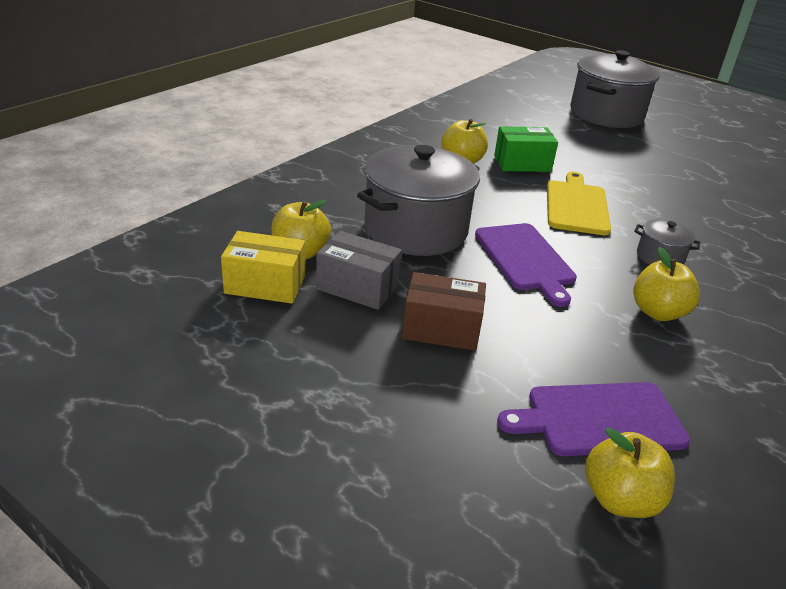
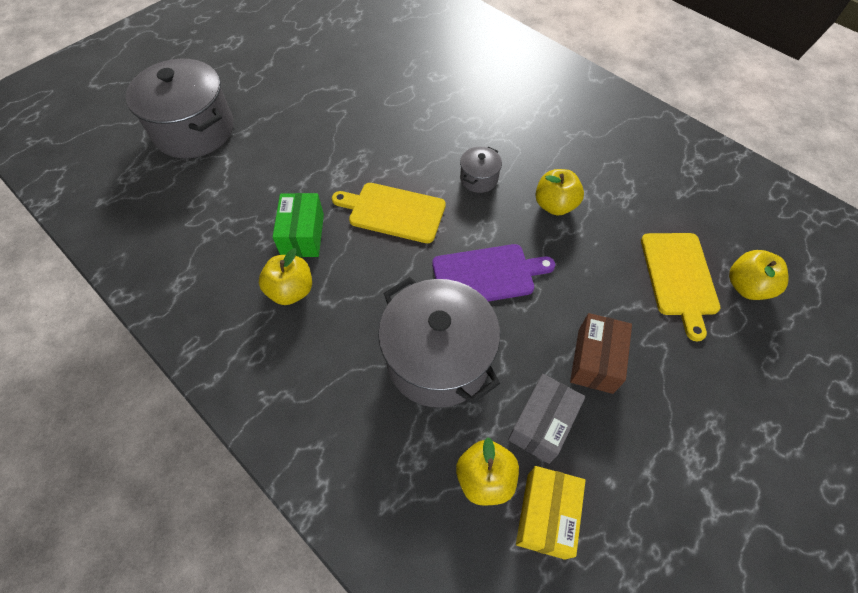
camera: 80 degrees left, 25 degrees up
purple cutting board [497,382,690,456] -> yellow cutting board [641,233,720,341]

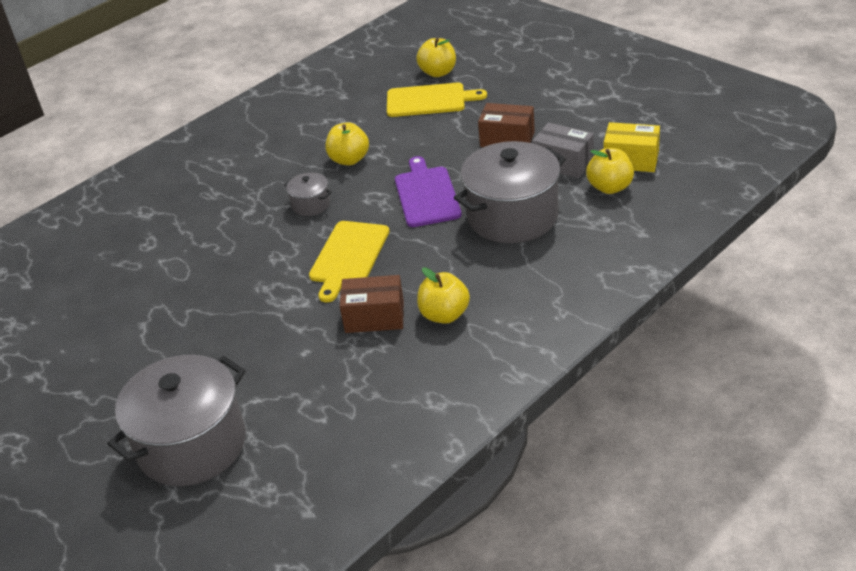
camera: 85 degrees left, 20 degrees down
green box [273,193,324,257] -> brown box [340,275,404,333]

